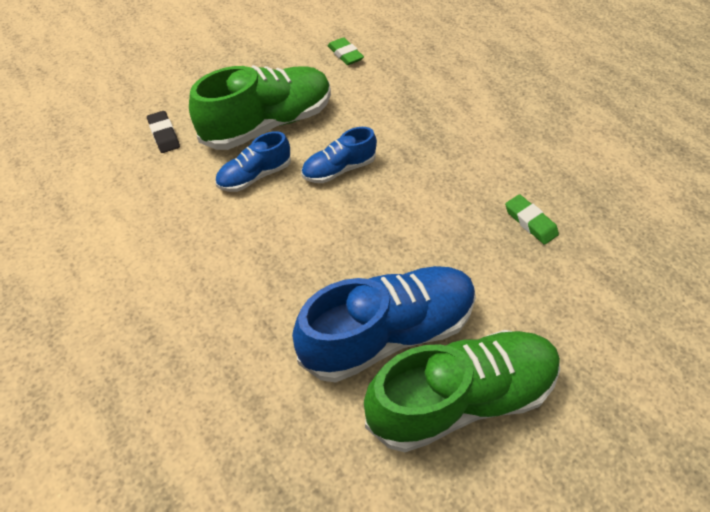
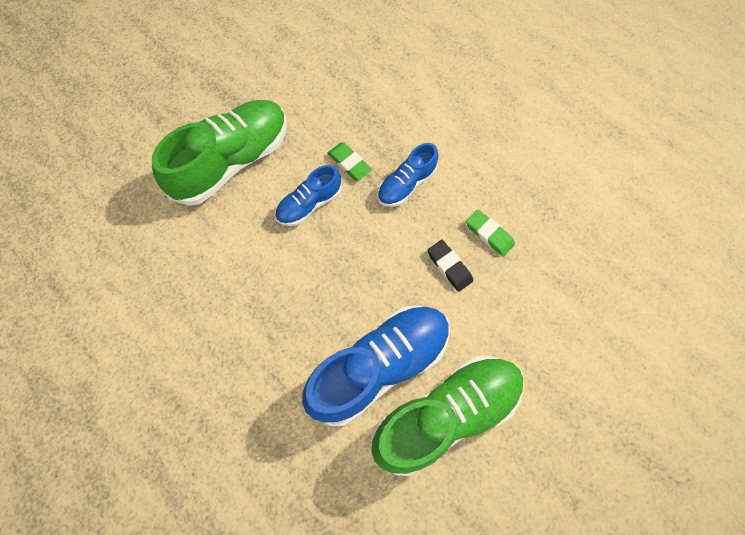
camera: 10 degrees left, 15 degrees up
black eraser [147,111,180,153] -> black eraser moved to [427,240,473,292]
blue shoe [215,131,291,192] -> blue shoe moved to [377,143,438,207]
green eraser [328,37,364,65] -> green eraser moved to [327,142,372,180]

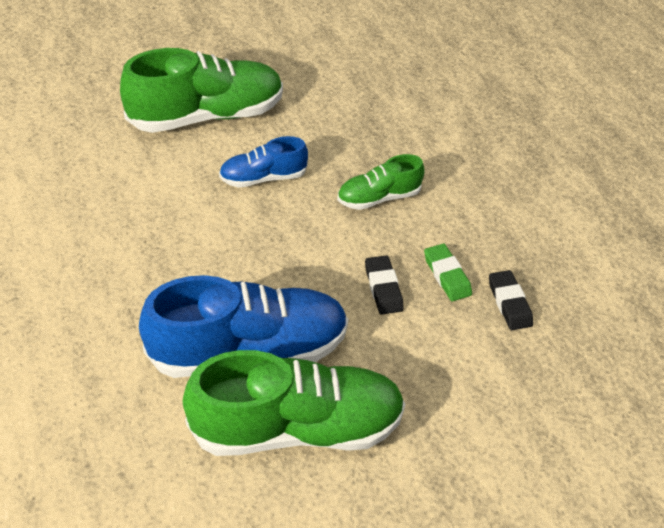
camera: 20 degrees right, 20 degrees down
green eraser [327,142,372,180] -> none
blue shoe [377,143,438,207] -> green shoe [337,154,425,210]
none -> black eraser [489,270,533,330]

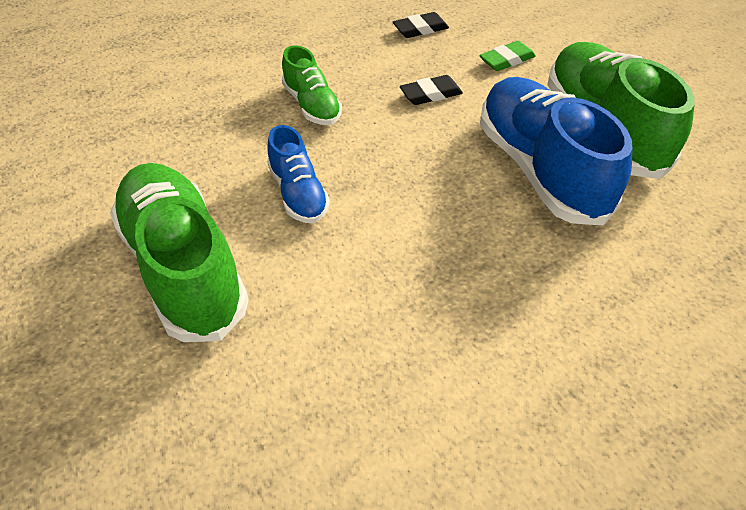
camera: 95 degrees left, 0 degrees up
green eraser [424,244,472,301] -> green eraser moved to [479,41,536,71]

